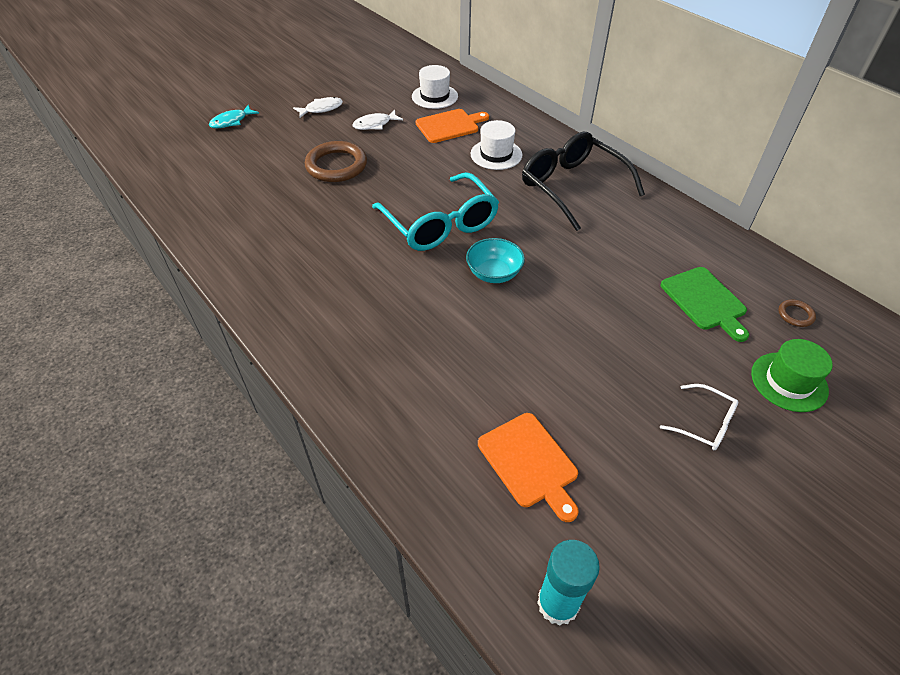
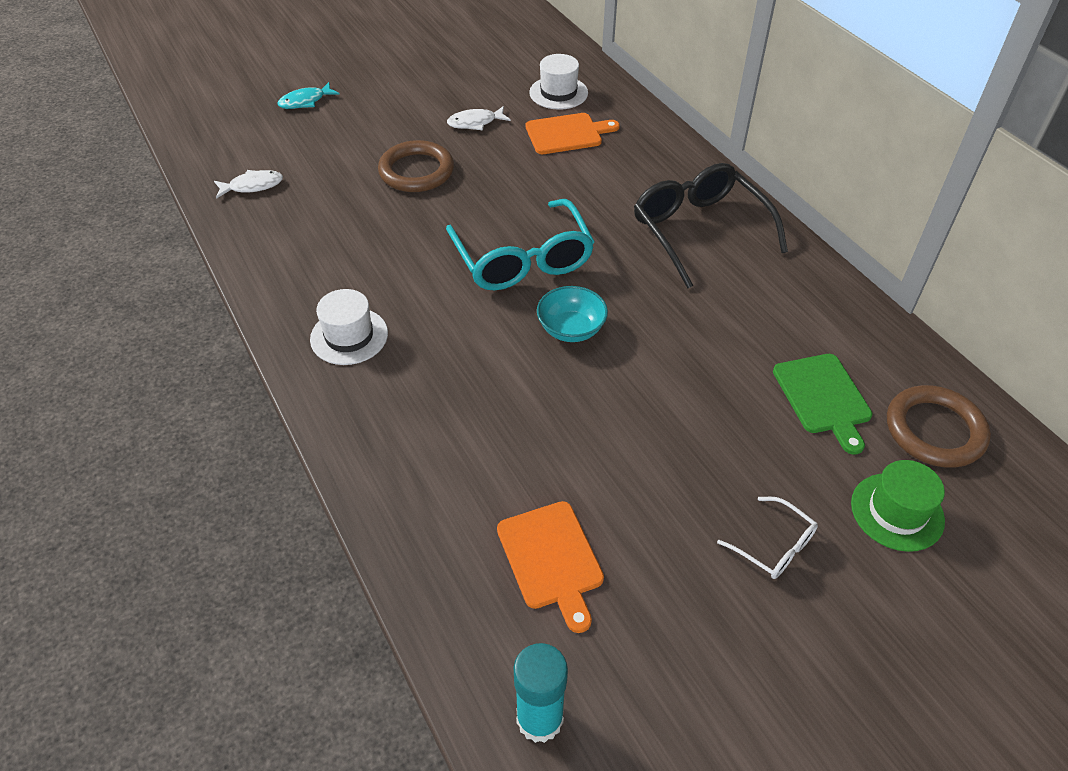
camera: 10 degrees right, 0 degrees up
white fish [293,97,343,118] -> white fish moved to [214,170,283,199]
white hat [470,120,522,170] -> white hat moved to [310,289,388,365]
brown ring [778,300,816,327] -> brown ring [887,385,991,468], size x2.23

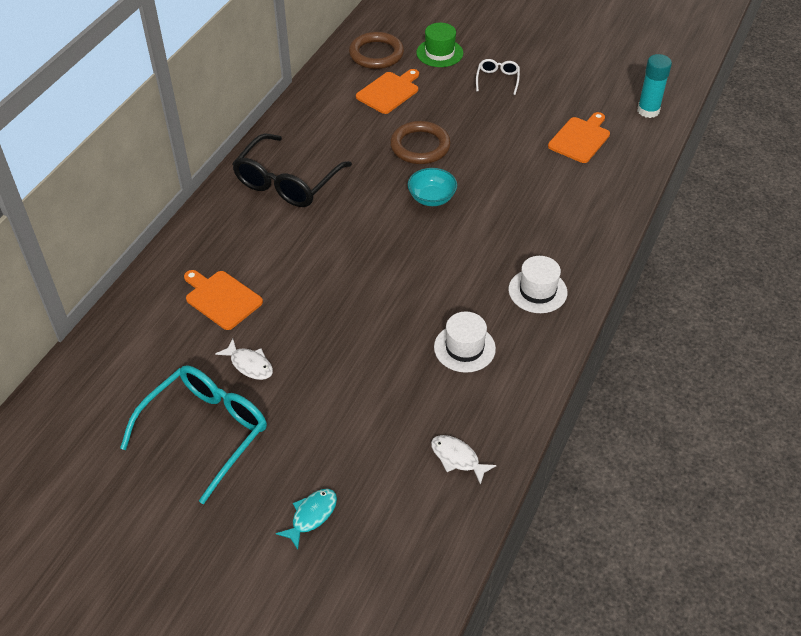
camera: 125 degrees left, 0 degrees up
turquoise fish [278,82,340,109] -> turquoise fish turned 75 degrees counterclockwise [276,489,337,550]
brown ring [378,140,454,192] -> brown ring moved to [390,121,451,164]
turquoise glasses [446,199,595,290] -> turquoise glasses moved to [120,365,267,504]
white hat [529,54,588,110] -> white hat moved to [434,312,496,373]
green cutting board [773,354,872,455] -> orange cutting board [356,69,419,114]

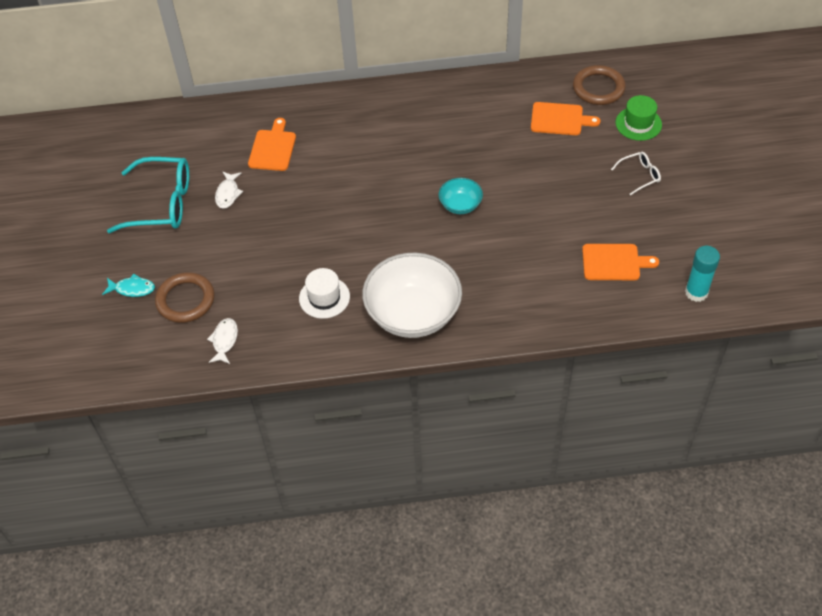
camera: 60 degrees right, 5 degrees up
black glasses [232,133,352,207] -> none
brown ring [390,121,451,164] -> brown ring moved to [155,272,215,323]
white hat [508,256,567,313] -> white bowl [362,253,462,338]

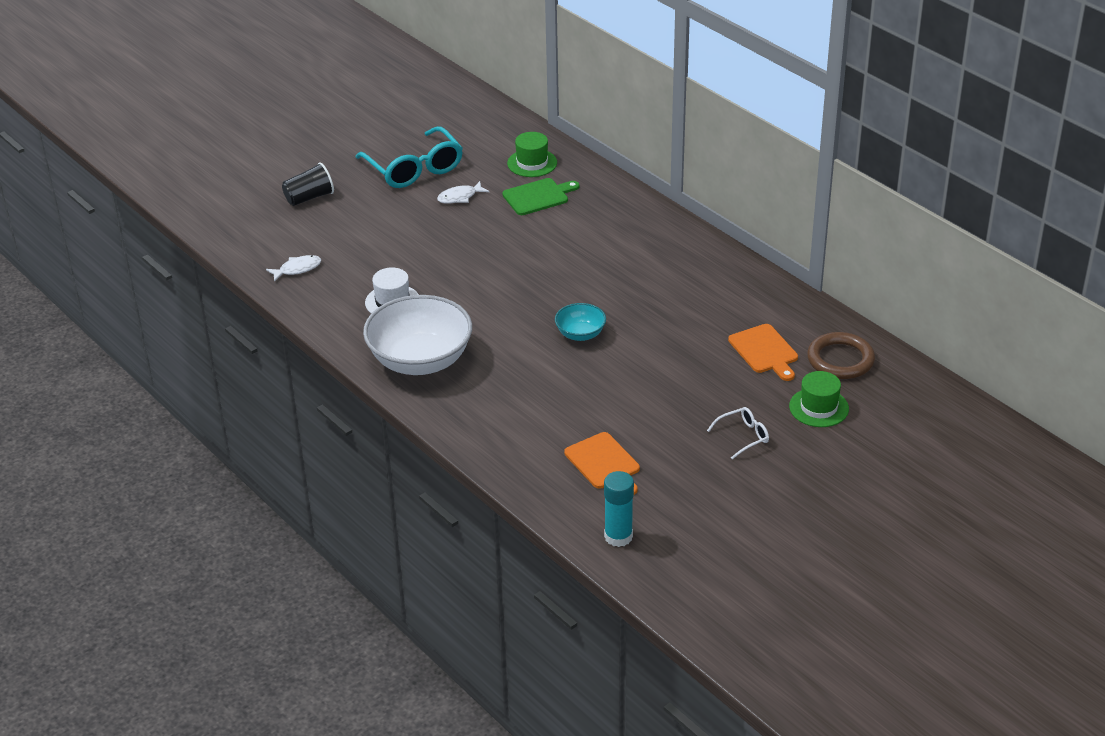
camera: 55 degrees right, 15 degrees down
turquoise fish [102,274,155,297] -> black cup [282,162,334,206]
brown ring [155,272,215,323] -> none
orange cutting board [248,118,296,171] -> green cutting board [502,178,579,215]
white glasses [611,152,661,195] -> white glasses turned 60 degrees counterclockwise [707,407,769,459]
none -> green hat [507,132,557,177]

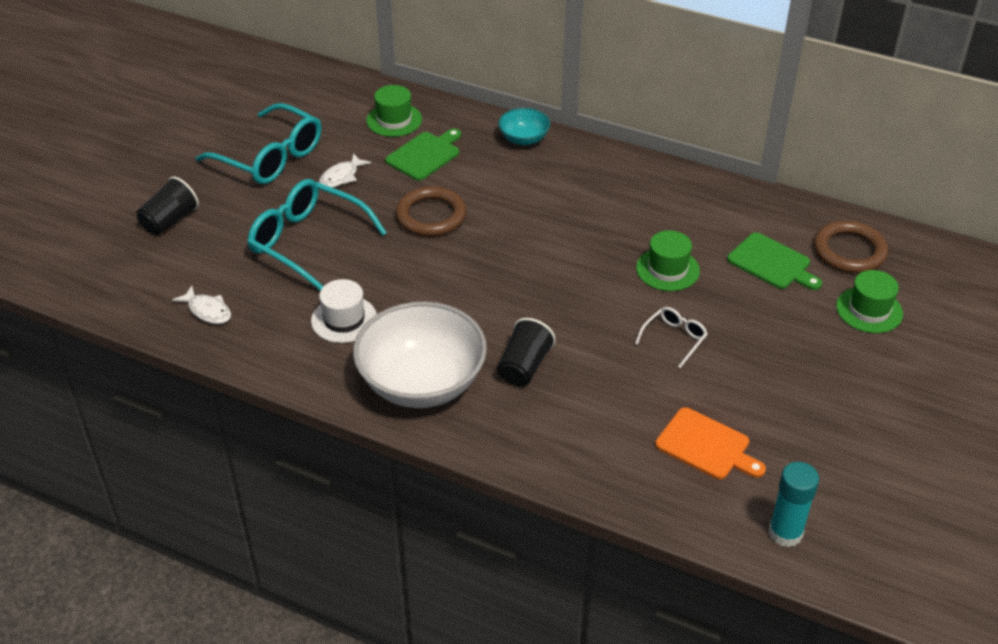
camera: 25 degrees left, 5 degrees up
white fish [266,255,321,282] -> white fish turned 90 degrees clockwise [172,286,231,324]
turquoise bowl [555,303,606,341] -> turquoise bowl moved to [498,108,550,146]
white glasses [707,407,769,459] -> white glasses moved to [635,307,708,368]
orange cutting board [728,324,798,381] -> green cutting board [727,232,822,290]
none -> turquoise glasses [247,179,387,291]
none -> brown ring [396,186,467,237]
none -> black cup [497,318,556,386]
none -> green hat [636,230,700,291]

